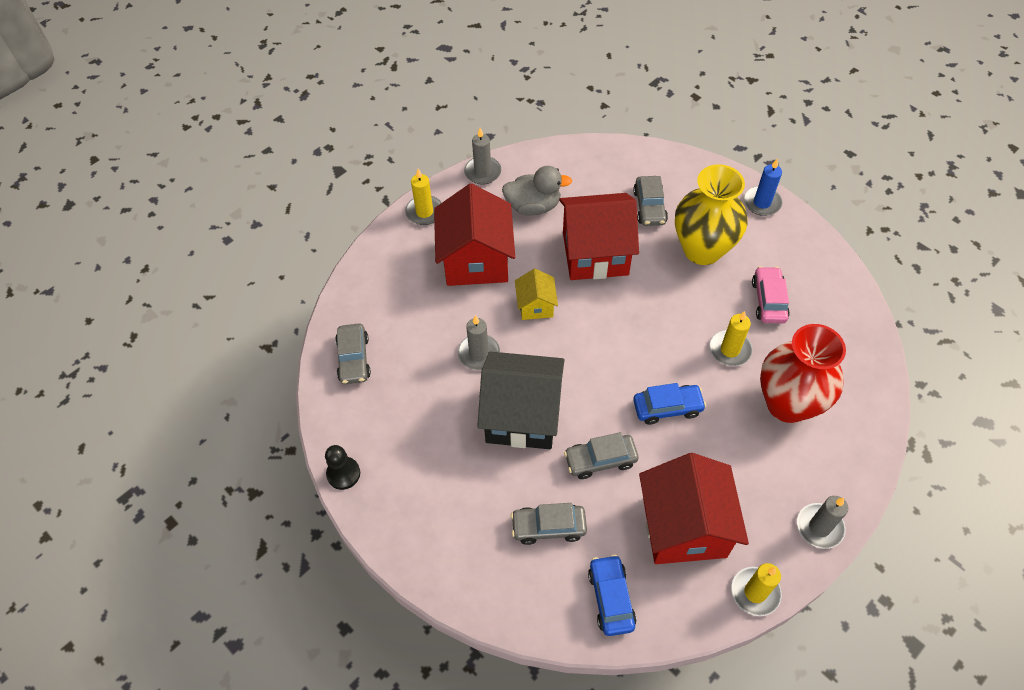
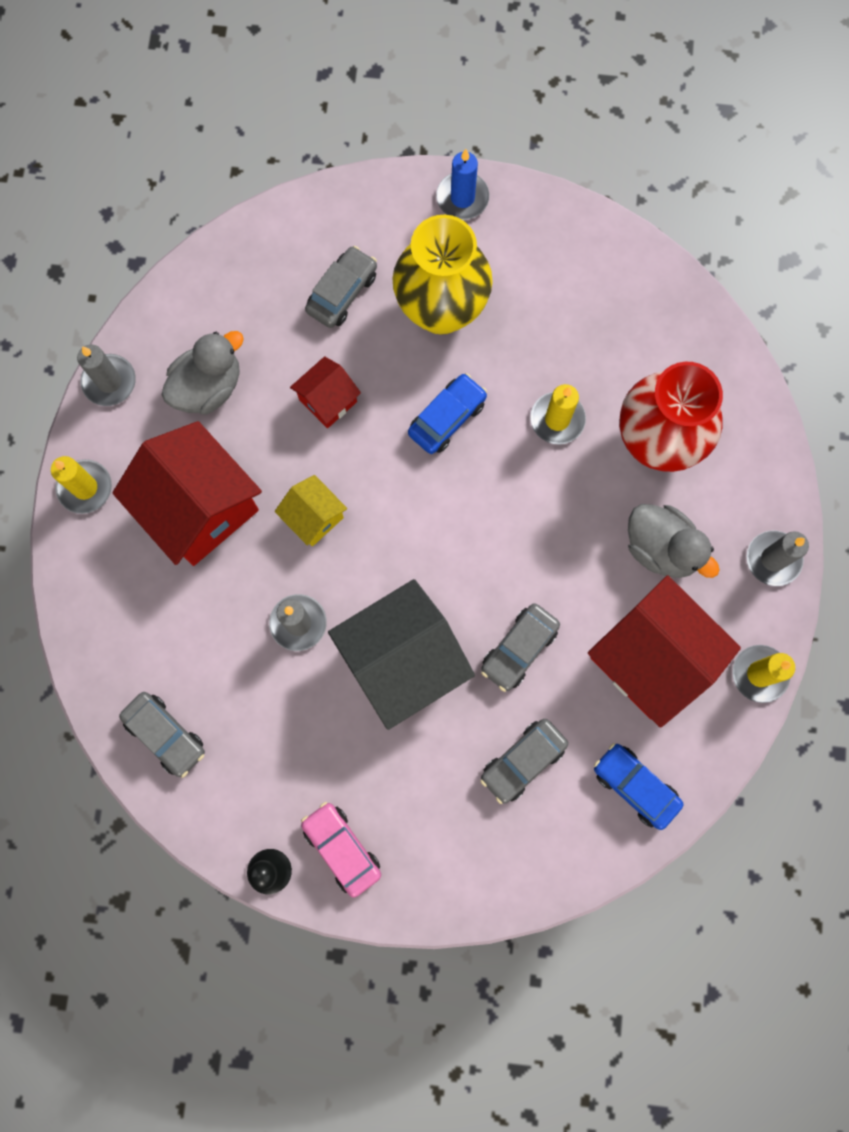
camera: 40 degrees left, 20 degrees up
red house [559,193,639,280] -> red house [290,356,361,428], size x0.50
grey car [633,176,668,226] -> grey car turned 105 degrees counterclockwise [305,246,377,328]
blue car [633,383,706,425] -> blue car moved to [408,373,487,454]
pink car [752,266,790,324] -> pink car moved to [301,802,381,898]
none -> grey duck [628,504,720,578]

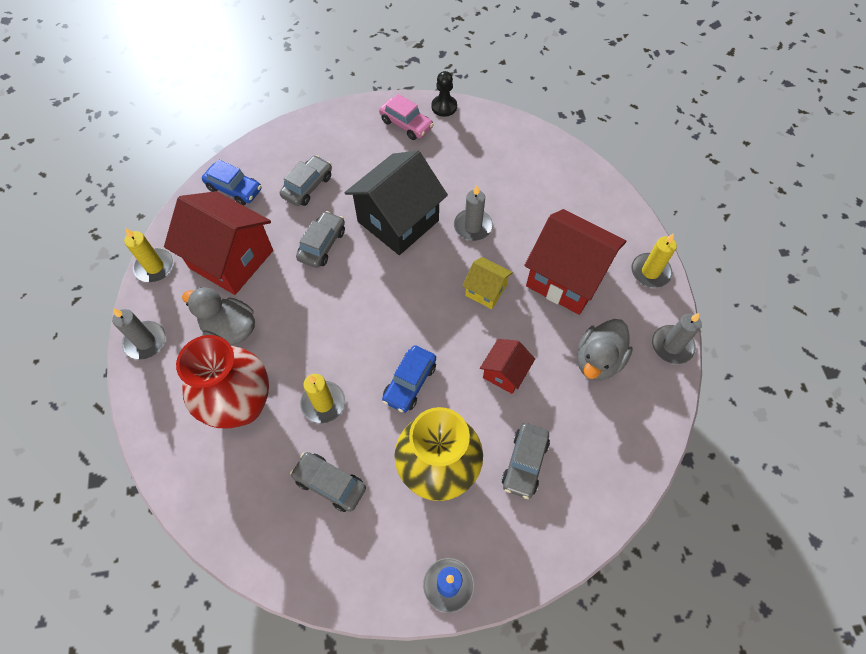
camera: 165 degrees right, 15 degrees down
grey car [119,692,205,778] -> grey car moved to [290,452,366,512]

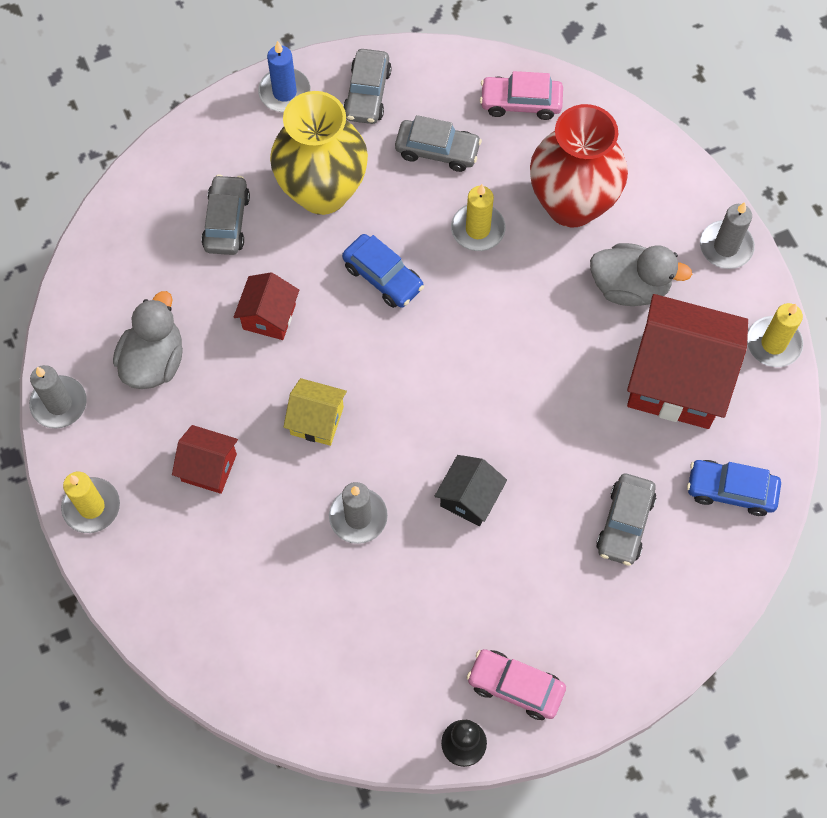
camera: 165 degrees right, 5 degrees up
grey car [296,211,345,268] -> grey car moved to [343,49,392,124]
black house [344,150,448,255] -> black house [435,455,507,526], size x0.50
blue car [382,345,436,413] -> blue car turned 120 degrees clockwise [342,234,424,308]
red house [524,209,626,315] -> red house [172,425,238,494], size x0.50
none -> pink car [480,71,563,120]

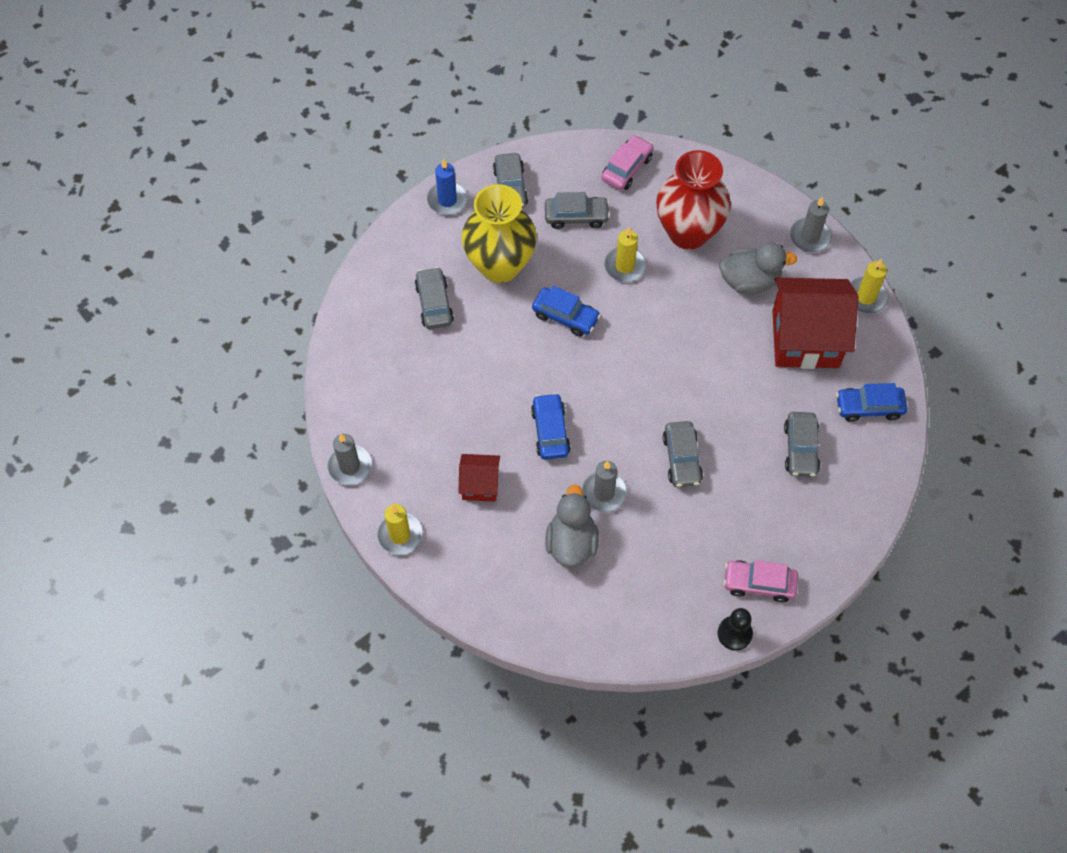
camera: 15 degrees left, 5 degrees down
grey duck [113,291,183,389] -> grey duck moved to [545,484,599,567]
red house [234,272,299,340] -> none
yellow house [284,378,347,446] -> blue car [531,393,571,460]
black house [435,455,507,526] -> grey car [663,421,703,487]
pink car [480,71,563,120] -> pink car turned 135 degrees clockwise [601,135,654,190]

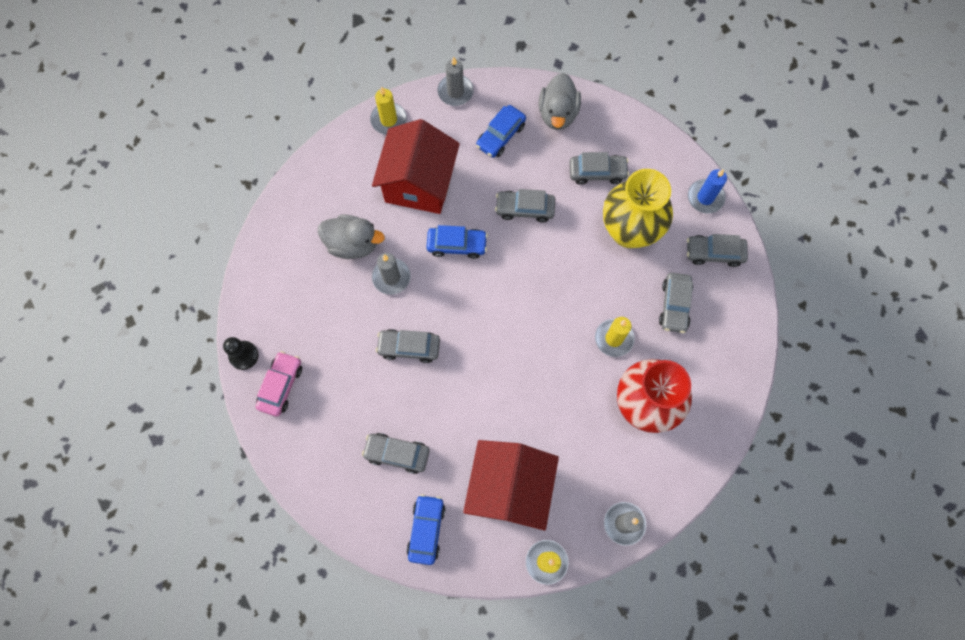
camera: 100 degrees right, 10 degrees up
red house [458,454,500,502] -> red house [372,119,460,214], size x1.99
blue car [532,286,601,337] -> blue car moved to [476,105,526,158]
pink car [601,135,654,190] -> none
grey duck [719,242,797,295] -> grey duck moved to [538,73,581,130]
none -> grey car [495,189,555,222]

